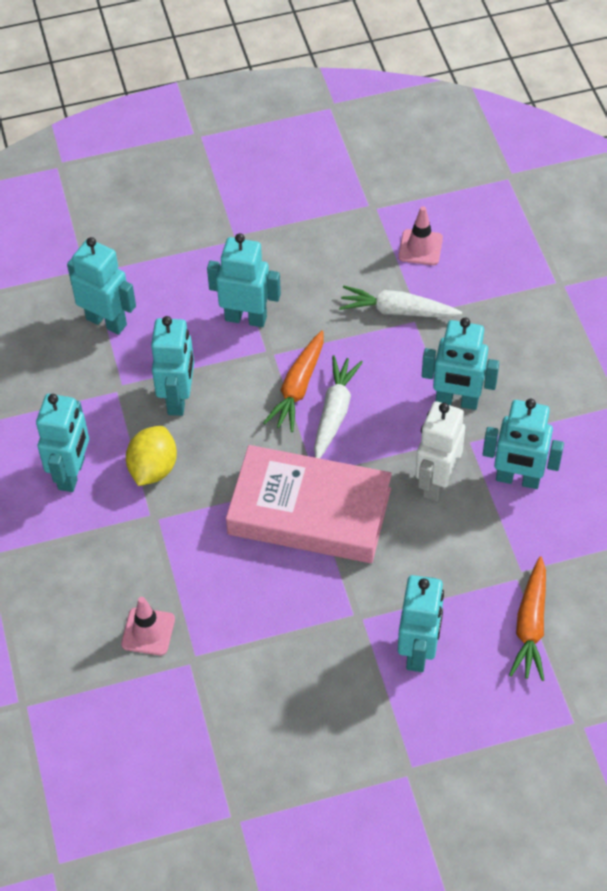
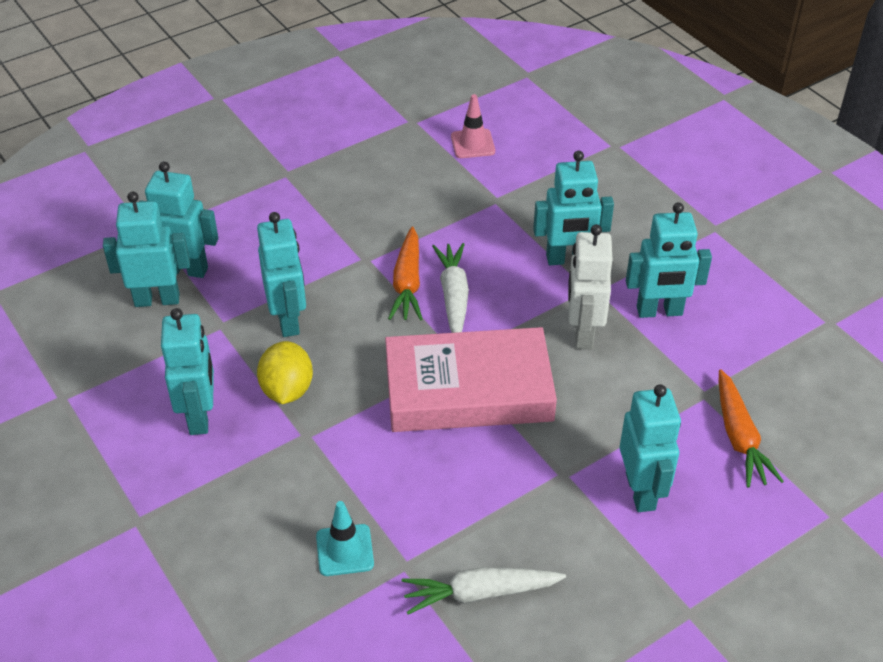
camera: 20 degrees left, 10 degrees down
pink traffic cone [121,597,175,655] -> turquoise traffic cone [316,501,374,576]
turquoise robot [207,233,281,327] -> turquoise robot moved to [103,192,190,307]
white carrot [339,286,462,318] -> white carrot moved to [401,567,566,615]

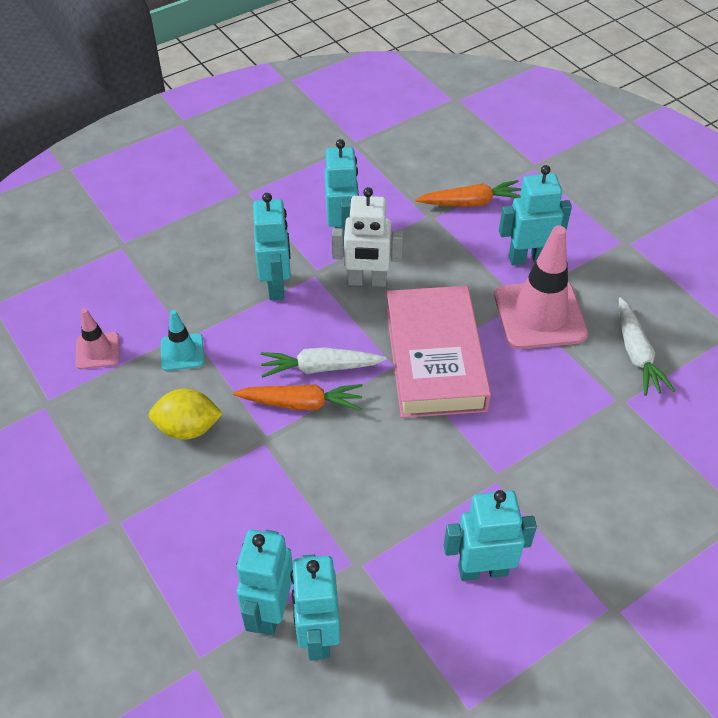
camera: 90 degrees left, 5 degrees up
turquoise robot [257,212,306,337] -> none
yellow lemon [257,341,313,404] -> yellow lemon moved to [149,389,223,440]
turquoise traffic cone [316,501,374,576] -> turquoise traffic cone moved to [161,310,204,371]
none -> pink traffic cone [494,225,588,349]

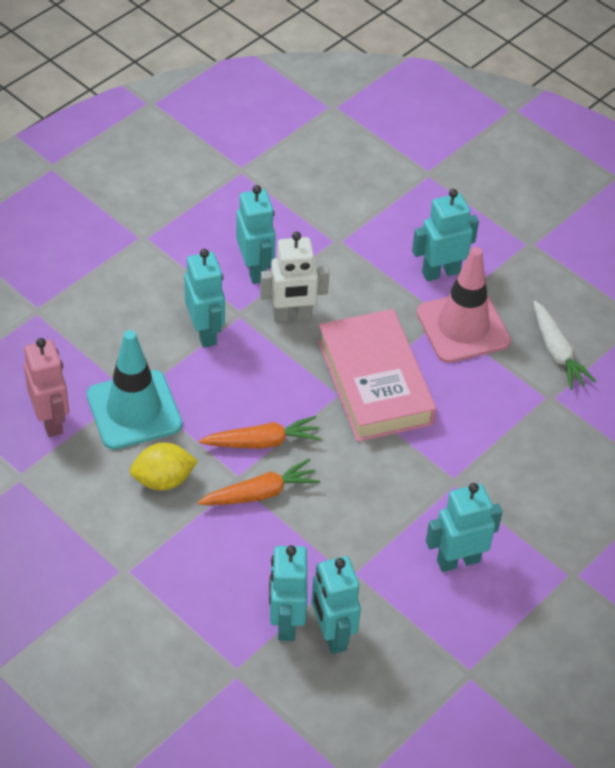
camera: 15 degrees left, 0 degrees up
pink traffic cone [76,308,119,369] -> pink robot [24,338,69,437]
turquoise traffic cone [161,310,204,371] -> turquoise traffic cone [87,330,182,450], size x1.98
white carrot [261,348,387,378] -> none
orange carrot [415,180,521,207] -> orange carrot moved to [197,459,320,505]

